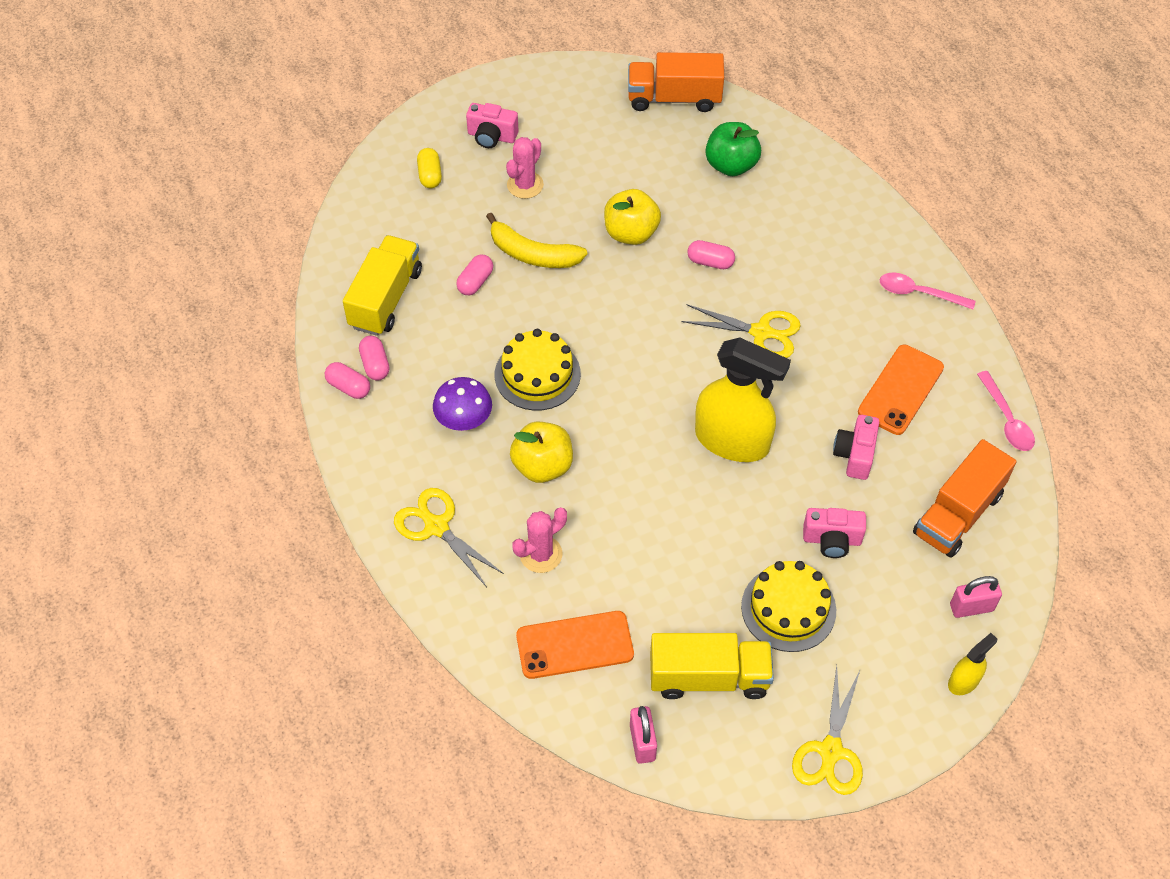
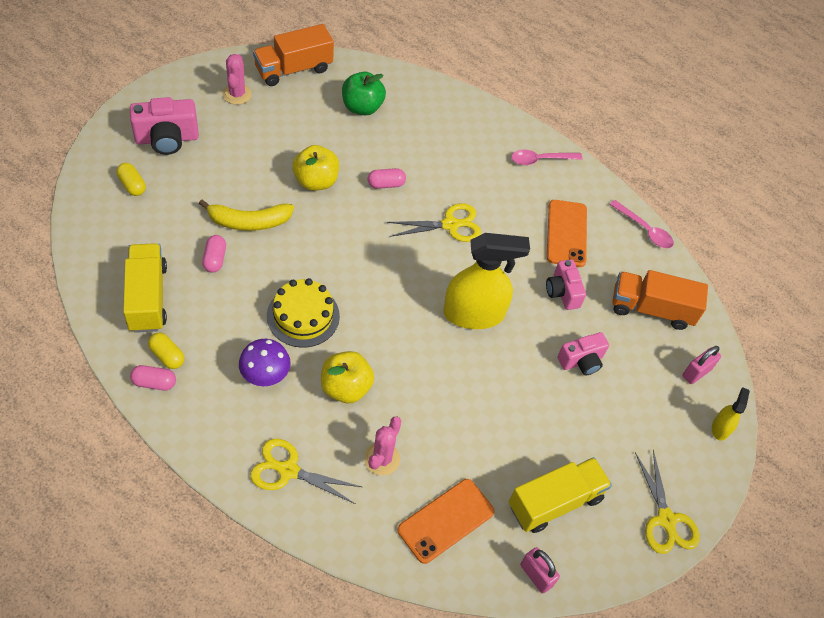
camera: 35 degrees left, 0 degrees up
pink capsule [359,336,389,380] -> yellow capsule [148,332,184,369]
pink camera [466,103,519,148] -> pink camera [130,97,199,155], size x1.50
pink cactus [506,137,544,199] -> pink cactus moved to [222,54,252,105]
yellow cake [741,561,836,652] -> none
orange truck [913,439,1016,558] -> orange truck turned 90 degrees clockwise [613,270,708,330]

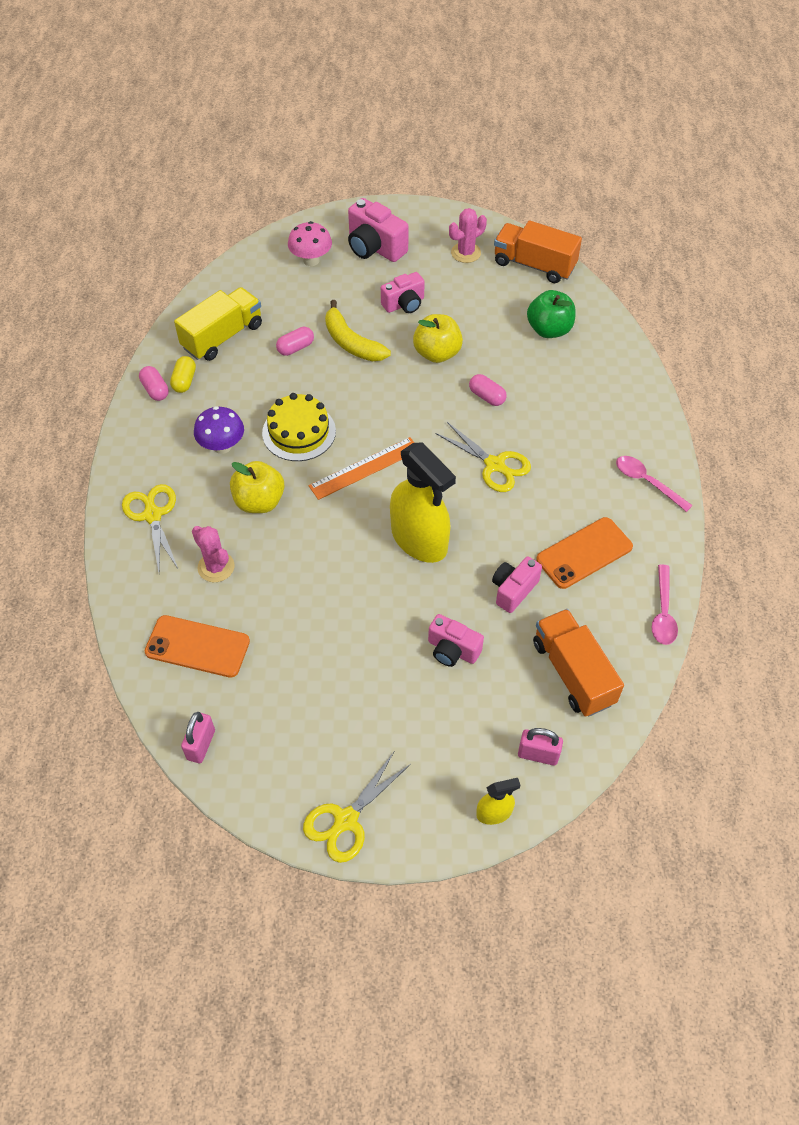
camera: 60 degrees right, 0 degrees up
yellow capsule [116,163,146,196] -> pink mushroom [288,221,332,266]
pink cactus [364,417,401,476] -> pink cactus turned 60 degrees clockwise [192,526,234,582]
yellow truck [509,457,612,533] -> none
none -> orange ruler [309,437,414,500]
none -> pink camera [381,272,425,313]

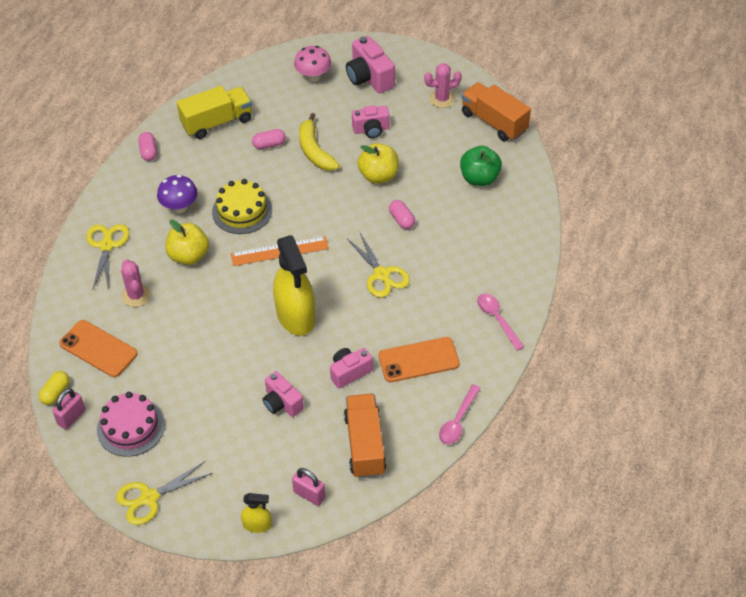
camera: 20 degrees right, 5 degrees down
yellow capsule [170,356,196,393] -> yellow capsule moved to [39,371,69,405]
none -> pink cake [97,392,165,457]

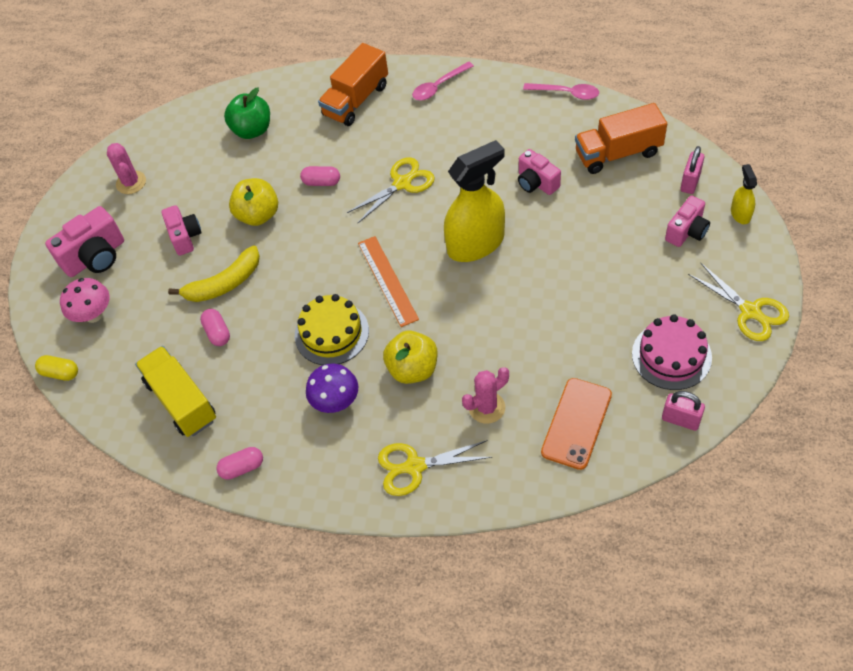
camera: 95 degrees left, 5 degrees up
yellow capsule [39,371,69,405] -> yellow capsule moved to [35,355,78,381]
pink camera [263,371,304,417] -> pink camera moved to [665,195,710,247]
orange phone [378,337,460,382] -> none
pink capsule [389,200,415,229] -> pink capsule turned 45 degrees clockwise [300,166,340,186]
orange truck [461,82,531,141] -> orange truck moved to [318,43,388,126]

